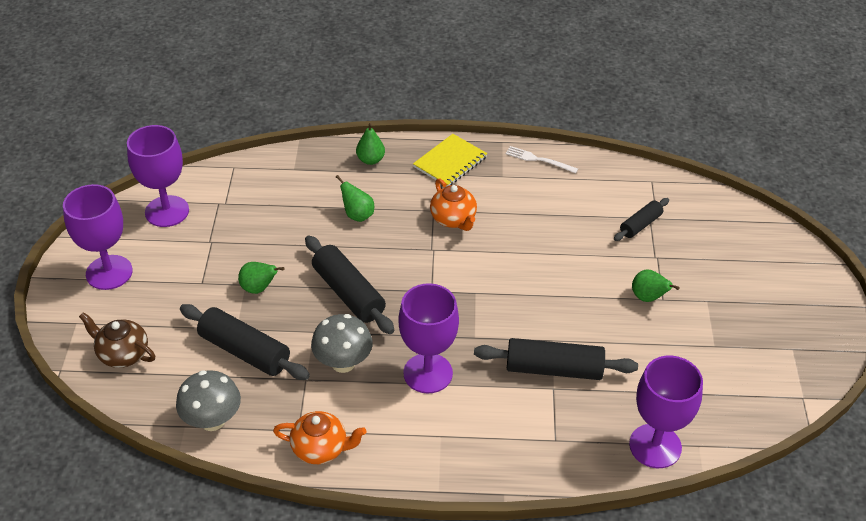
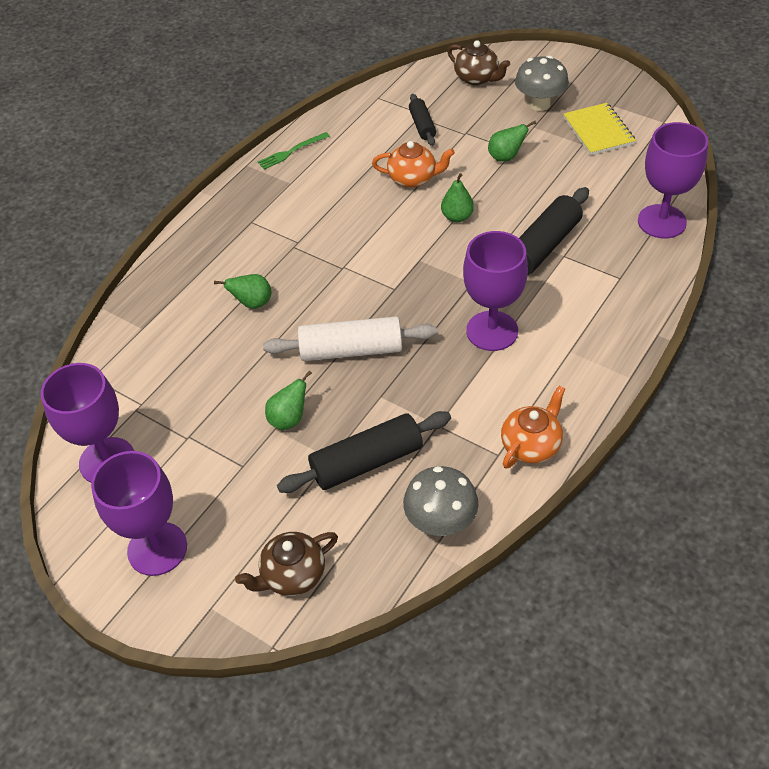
camera: 55 degrees left, 5 degrees up
black rolling pin [305,235,394,334] -> white rolling pin [263,316,437,361]
grey mushroom [311,314,373,373] -> grey mushroom moved to [515,56,569,111]
green pear [356,123,385,165] -> green pear moved to [441,173,474,222]
yellow notebook [413,134,488,187] -> yellow notebook moved to [563,103,636,155]
orange teapot [430,179,477,231] -> orange teapot moved to [372,141,455,188]
white fork [505,146,578,173] -> green fork [258,132,330,170]
none -> brown teapot [447,40,510,86]

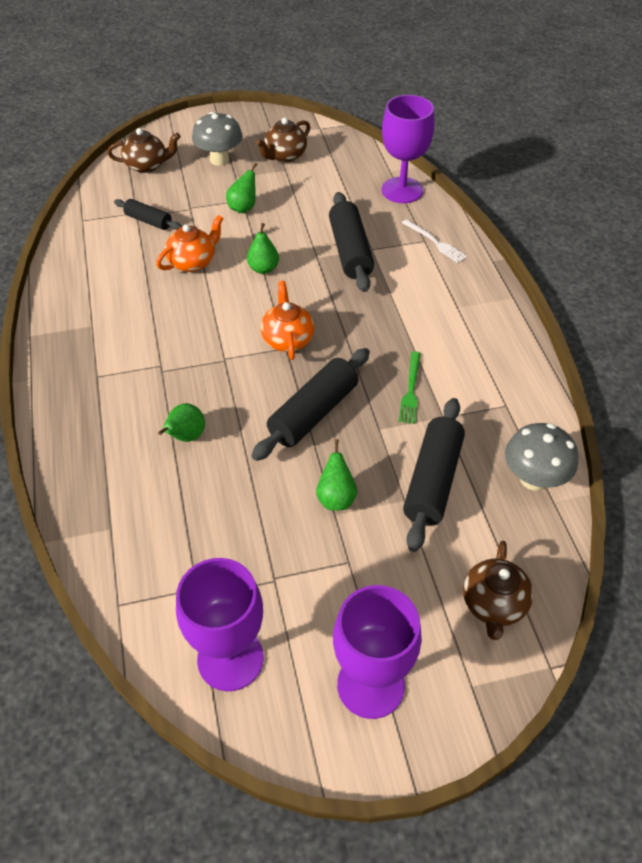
camera: 50 degrees left, 0 degrees up
green fork [258,132,330,170] -> green fork moved to [399,351,421,424]
white rolling pin [263,316,437,361] -> black rolling pin [251,348,370,461]
purple goblet [463,231,528,351] -> none
orange teapot [501,385,565,469] -> orange teapot moved to [261,281,314,360]
yellow notebook [563,103,636,155] -> brown teapot [256,118,310,162]
none -> white fork [402,219,467,263]

